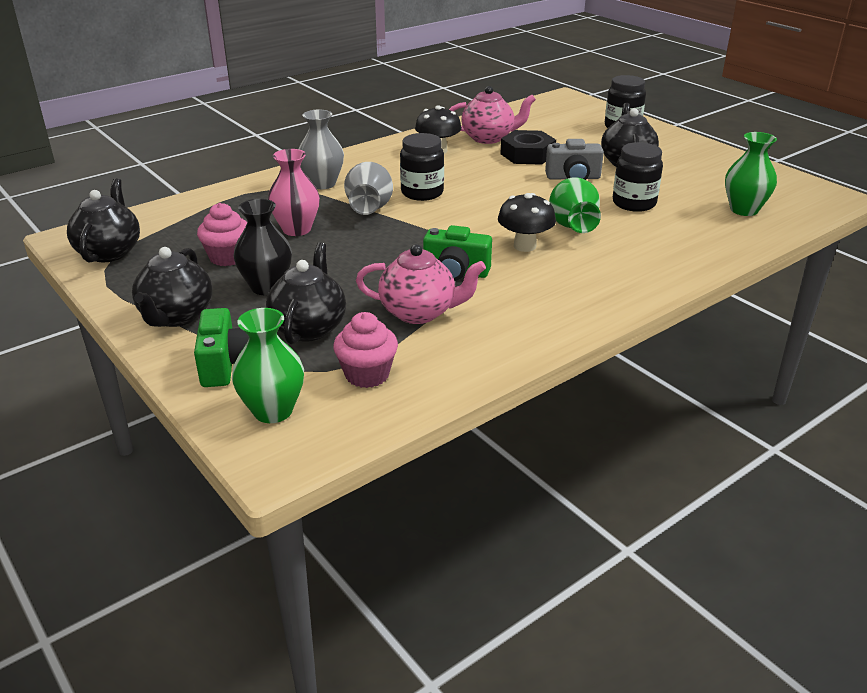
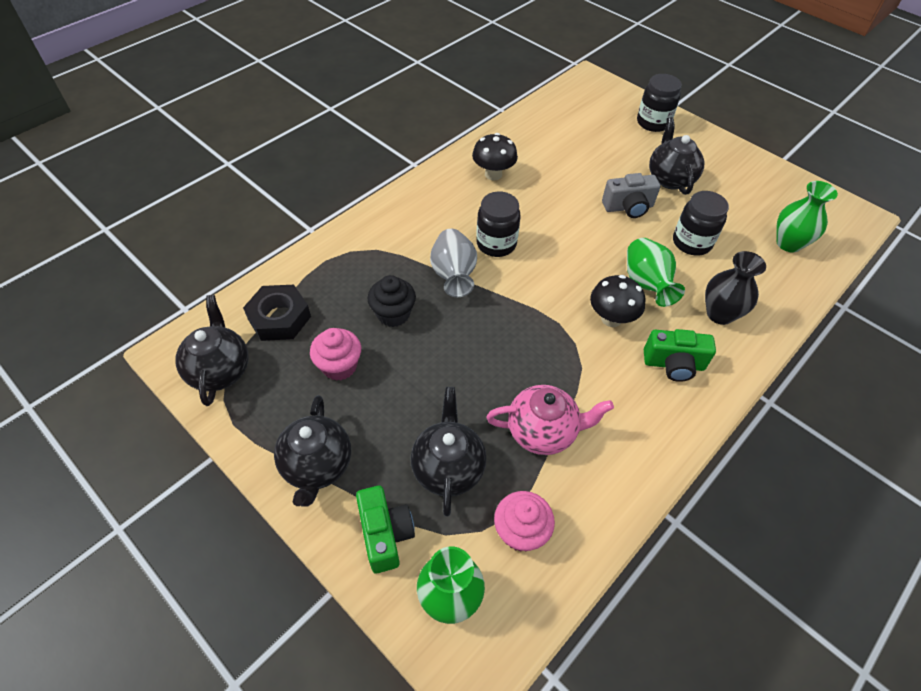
camera: 10 degrees left, 20 degrees up
black vase [233,199,292,295] -> black vase moved to [705,251,766,325]
pink vase [268,149,320,236] -> black cupcake [367,275,416,327]
grey vase [298,110,344,189] -> none
green camera [423,225,492,281] -> green camera moved to [644,329,716,382]
pink teapot [449,86,536,144] -> none
black nut [500,130,556,165] -> black nut moved to [243,285,311,341]

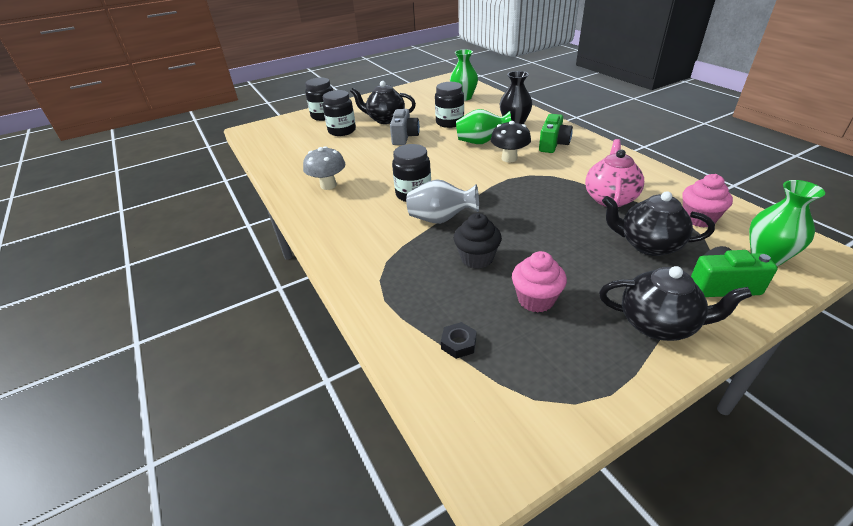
camera: 70 degrees left, 15 degrees down
black teapot [175,295,249,406] -> none
black nut [243,285,311,341] -> black nut [441,322,476,359], size x0.51
black mushroom [472,133,518,180] -> grey mushroom [303,146,346,190]
none -> black jar [323,90,356,136]

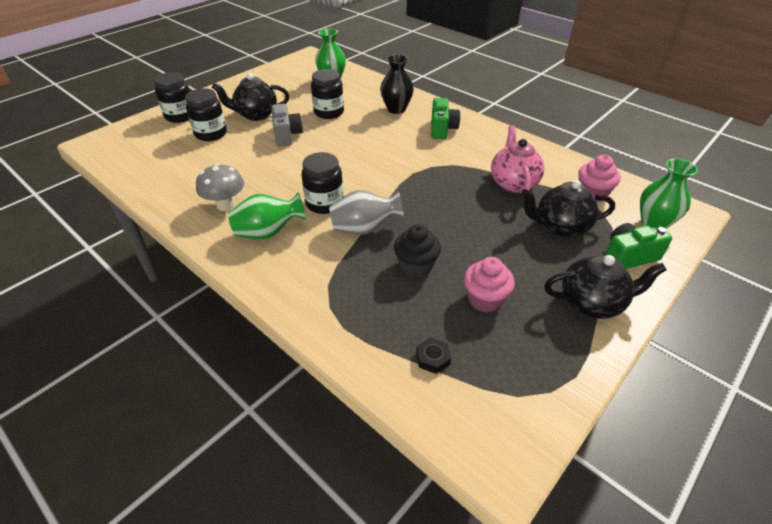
camera: 20 degrees left, 5 degrees up
green vase [456,109,511,144] -> green vase moved to [228,192,306,239]
black mushroom [490,121,531,163] -> none

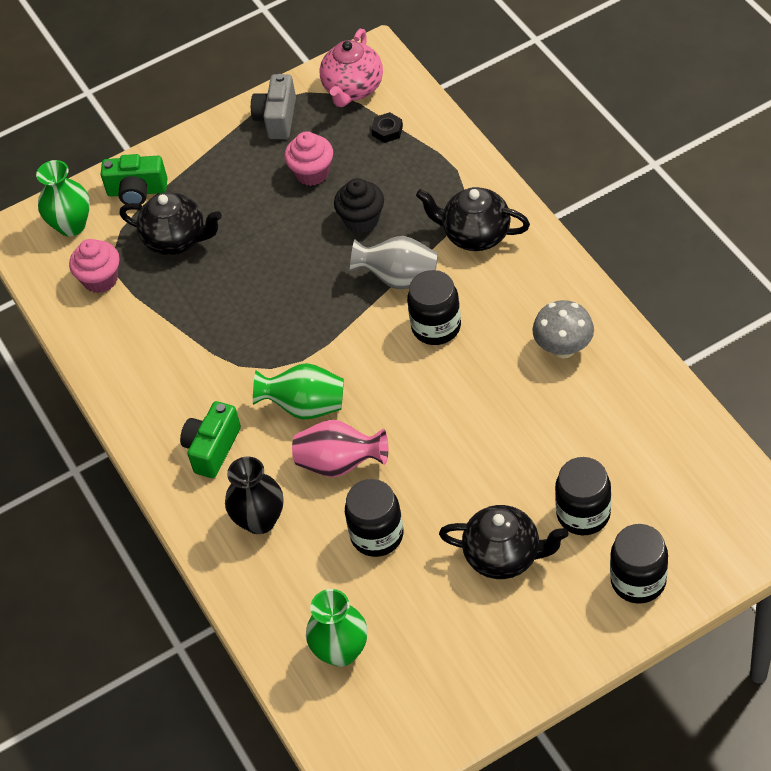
camera: 155 degrees left, 10 degrees up
green vase [228,192,306,239] -> green vase moved to [253,363,344,420]
grey camera [271,104,303,146] -> grey camera moved to [251,74,296,139]
pink teapot [491,125,545,194] -> pink teapot moved to [319,29,383,107]
black teapot [544,255,667,319] -> black teapot moved to [416,187,530,251]
none -> pink vase [292,420,388,477]

